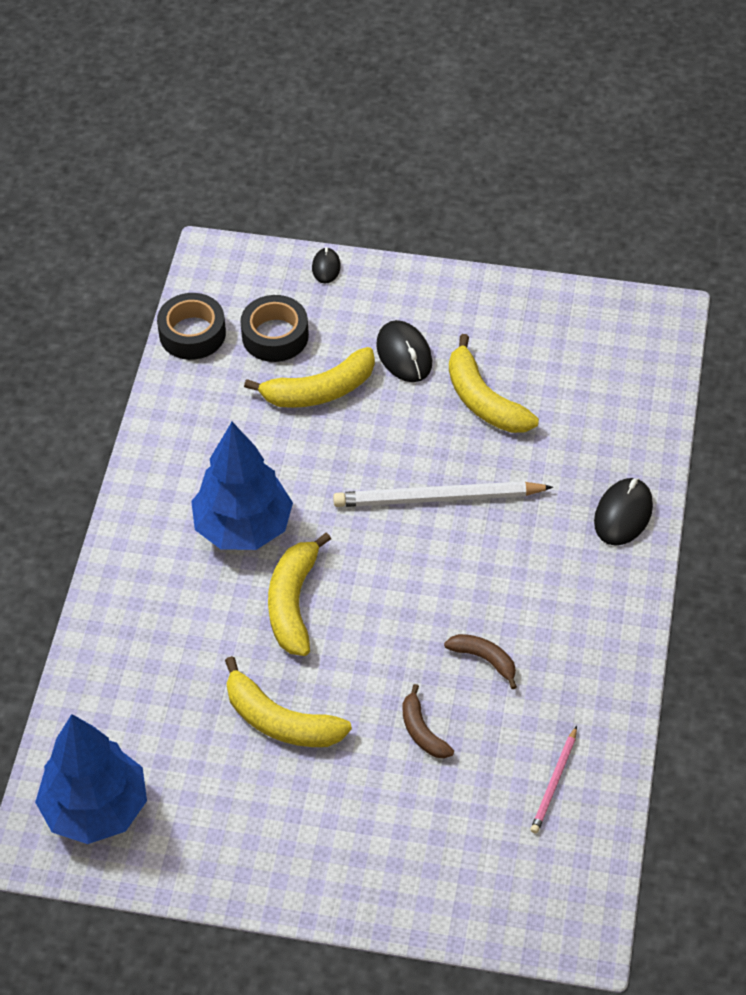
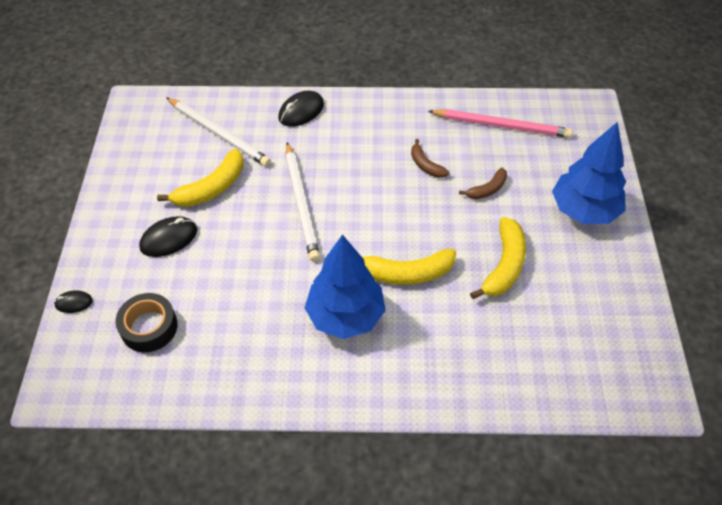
camera: 100 degrees left, 0 degrees up
blue tree [35,714,147,844] -> blue tree moved to [552,122,626,224]
black tape [157,293,226,360] -> none
yellow banana [244,347,375,408] -> none
brown banana [444,634,517,689] -> brown banana turned 60 degrees counterclockwise [411,139,449,178]
pink pencil [530,726,577,834] -> pink pencil [428,109,573,138], size x1.88
black mouse [594,478,653,546] -> black mouse turned 60 degrees counterclockwise [278,91,324,127]
none -> white pencil [166,97,271,167]

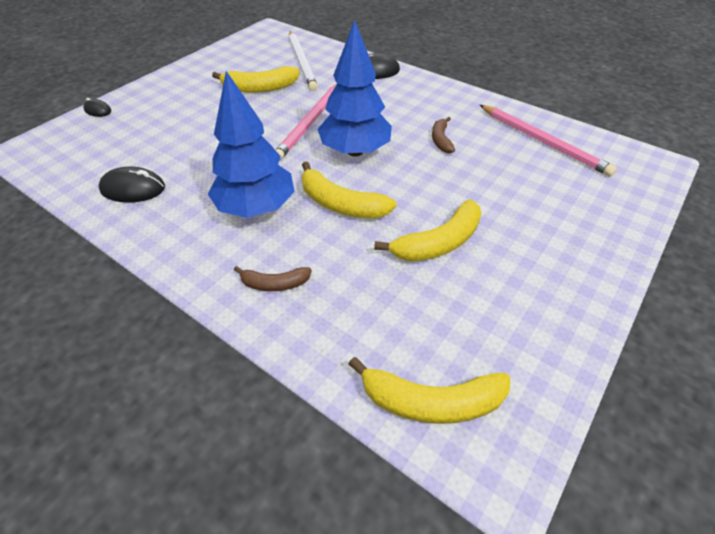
camera: 35 degrees right, 5 degrees down
black tape [115,293,178,352] -> none
black mouse [139,216,197,257] -> black mouse moved to [99,167,165,203]
white pencil [286,142,320,262] -> pink pencil [276,84,337,161]
brown banana [459,168,507,199] -> brown banana moved to [234,266,312,291]
blue tree [552,122,626,224] -> blue tree moved to [317,20,392,156]
none -> yellow banana [349,357,510,424]

